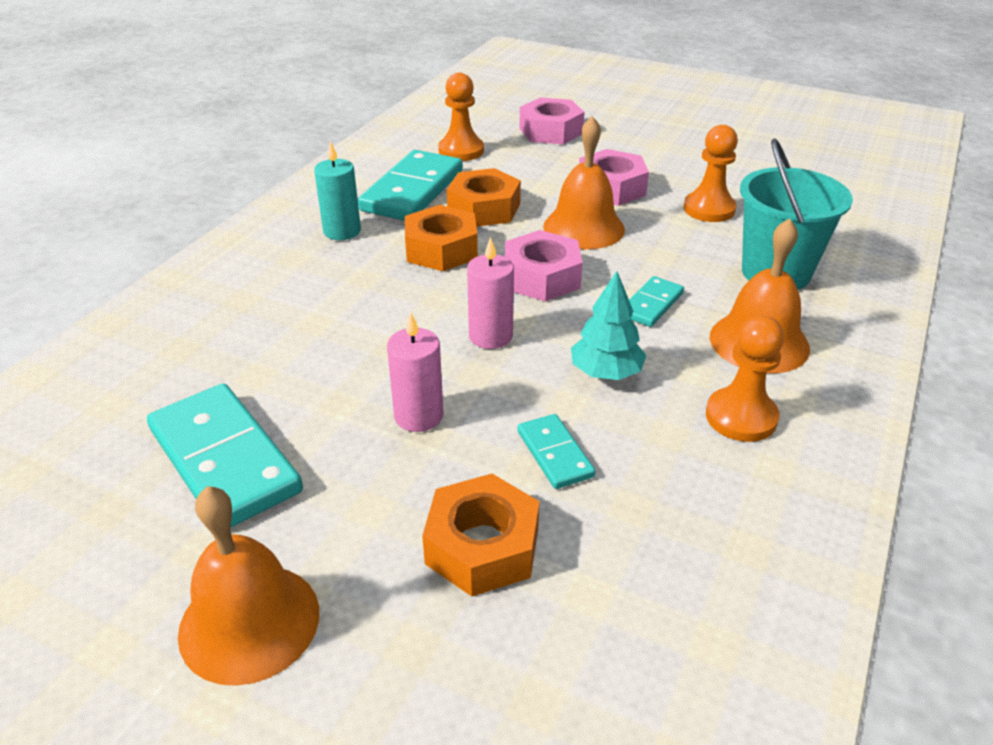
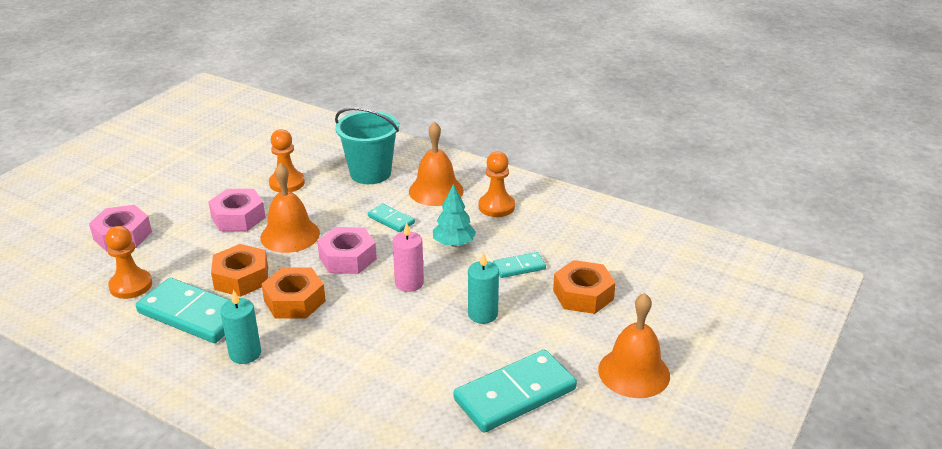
camera: 85 degrees left, 5 degrees down
pink candle [387,313,444,432] -> turquoise candle [468,252,499,324]

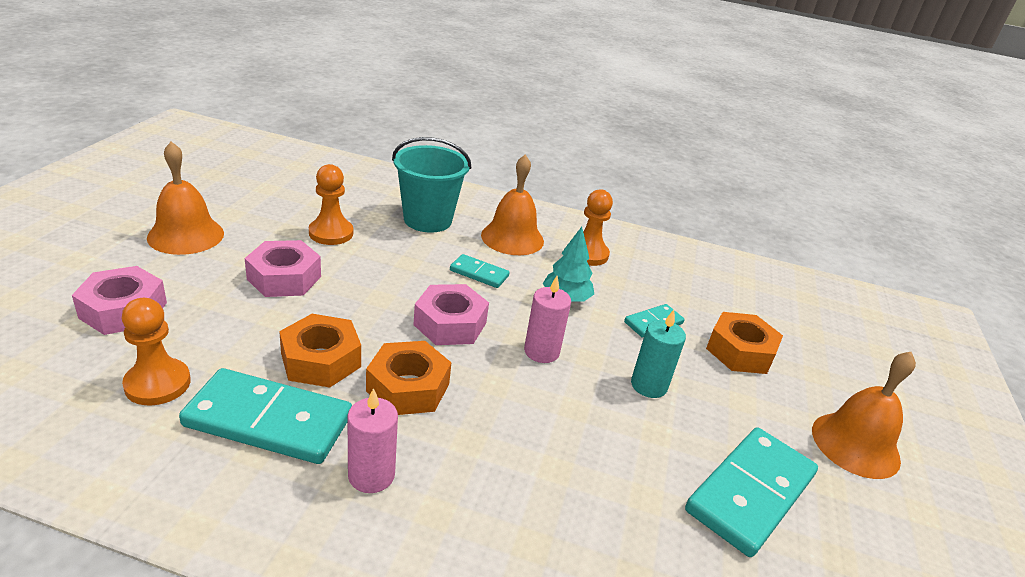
camera: 20 degrees left, 0 degrees up
turquoise candle [220,290,261,364] -> pink candle [347,388,398,493]
orange bell [260,163,320,253] -> orange bell moved to [147,141,224,255]

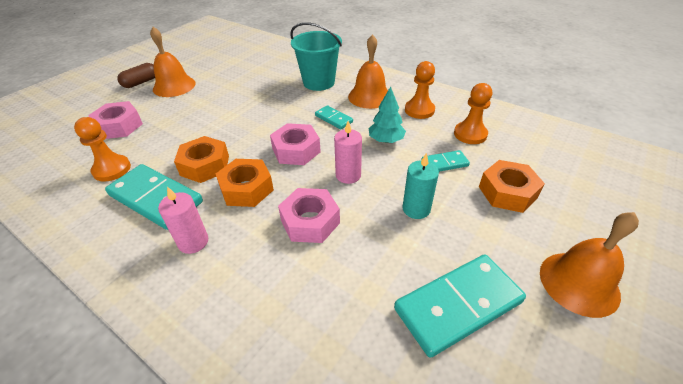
camera: 25 degrees right, 10 degrees up
pink nut [245,240,321,297] -> pink nut moved to [278,188,340,243]
orange pawn [309,164,353,245] -> orange pawn moved to [454,83,492,144]
none -> brown capsule [117,63,155,88]

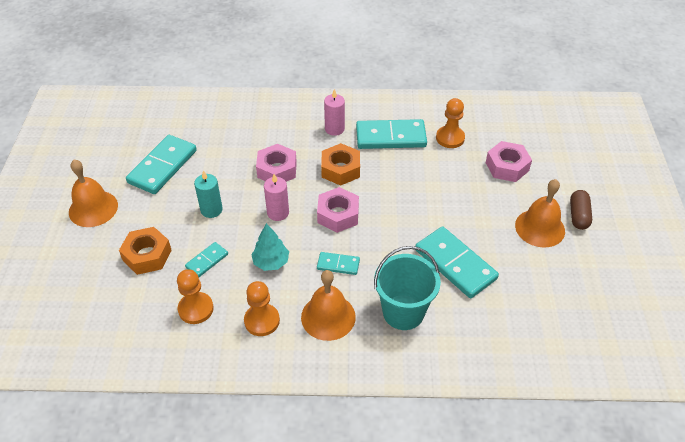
camera: 145 degrees right, 5 degrees up
orange nut [174,136,229,183] -> none
none -> turquoise domino [415,227,499,298]

